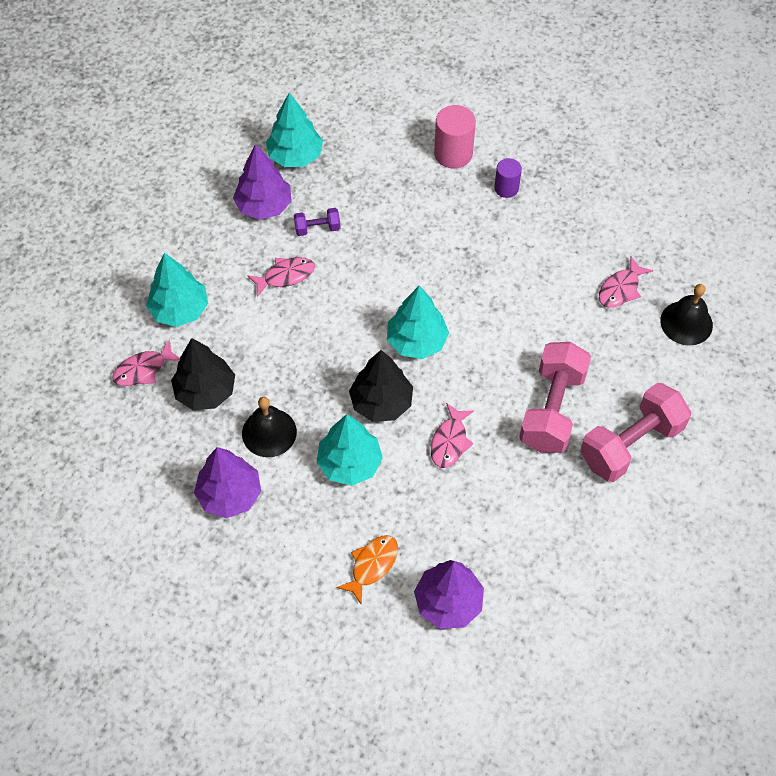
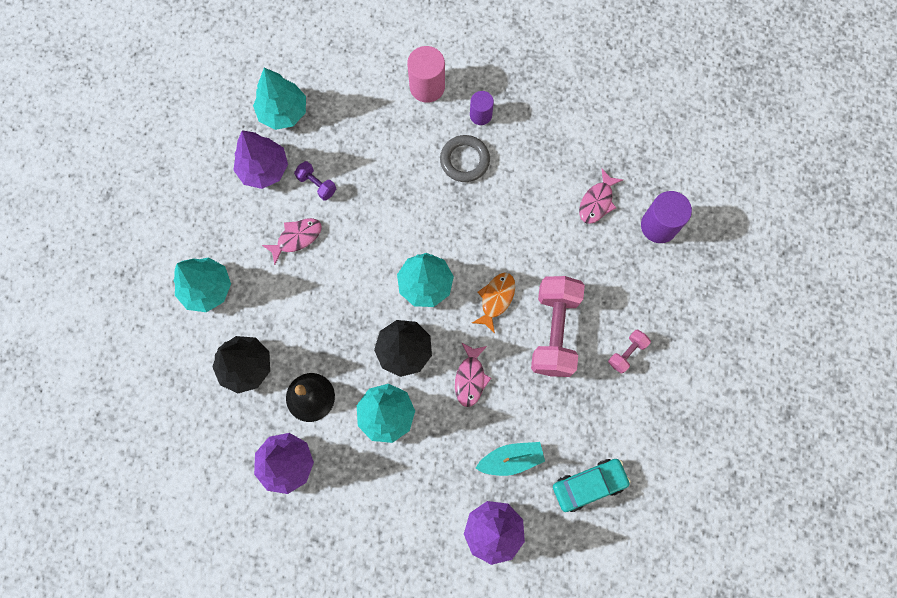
camera: 10 degrees left, 15 degrees up
pink fish [112,340,180,386] -> none
purple dumbbell [294,208,341,236] -> purple dumbbell turned 60 degrees clockwise [294,161,336,201]
orange fish [336,535,398,605] -> orange fish moved to [472,273,515,334]
pink dumbbell [580,383,691,482] -> pink dumbbell [608,330,651,373], size x0.46
black bell [660,284,713,346] -> purple cylinder [641,191,692,243]
none -> grey ring [440,135,490,182]
none -> turquoise boat [475,442,545,476]
none -> turquoise car [553,459,631,512]

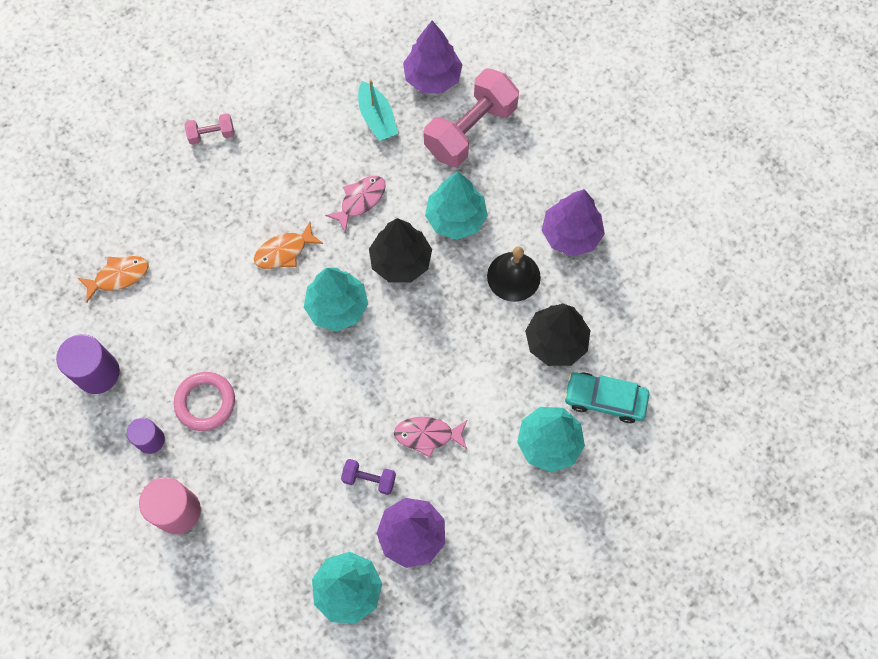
camera: 145 degrees left, 5 degrees down
purple dumbbell [294,161,336,201] -> purple dumbbell turned 60 degrees counterclockwise [341,459,396,495]
grey ring [440,135,490,182] -> pink ring [174,372,235,431]
turquoise boat [475,442,545,476] -> turquoise boat turned 135 degrees counterclockwise [358,79,398,141]
pink dumbbell [531,276,585,377] -> pink dumbbell moved to [424,69,519,167]
turquoise car [553,459,631,512] -> turquoise car moved to [564,372,649,423]
pink fish [579,169,623,224] -> orange fish [78,256,149,302]
purple cylinder [641,191,692,243] -> purple cylinder moved to [56,334,120,394]

